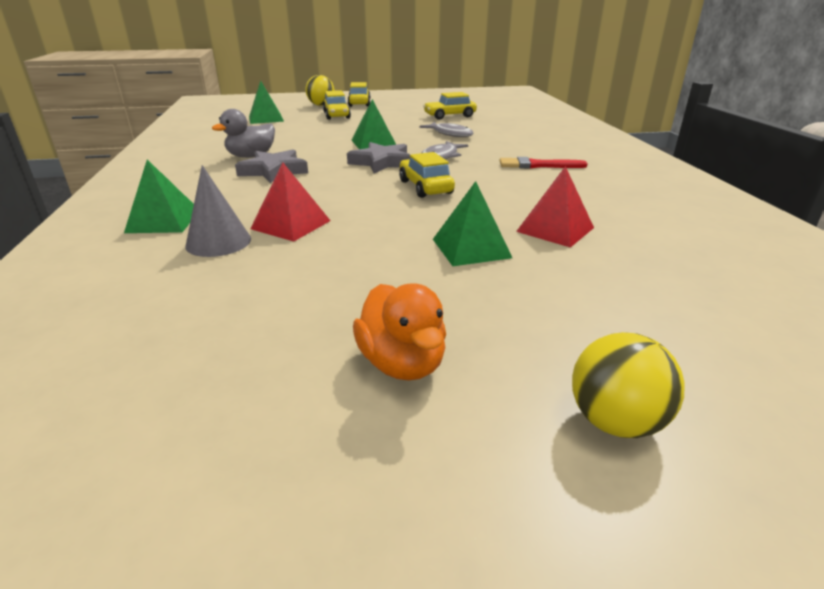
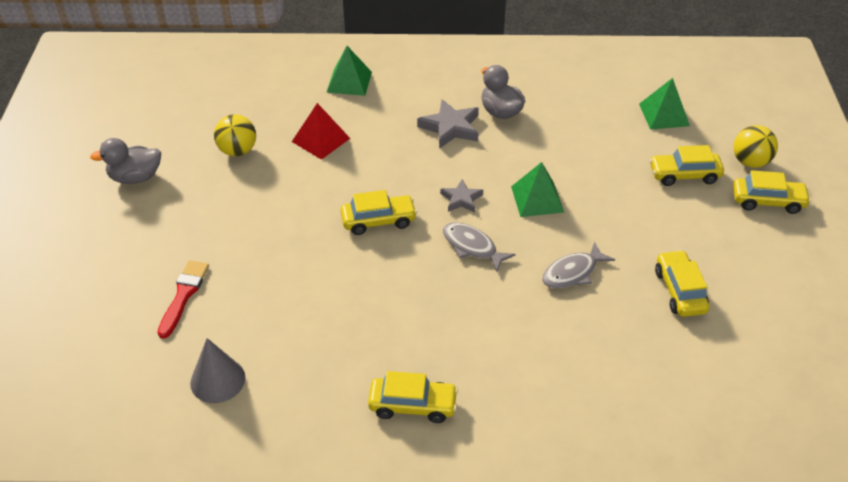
camera: 100 degrees right, 15 degrees up
grey cone [185,165,251,257] -> grey cone moved to [190,338,245,403]
grey star [347,142,410,173] -> grey star [440,179,483,213], size x0.62
orange duck [353,283,446,381] -> grey duck [90,138,161,184]
green pyramid [433,181,512,266] -> none
red brush [499,157,588,169] -> red brush moved to [157,260,209,338]
red pyramid [516,166,594,248] -> none
yellow ball [572,332,685,438] -> yellow ball moved to [214,114,256,156]
none -> yellow car [368,371,458,423]

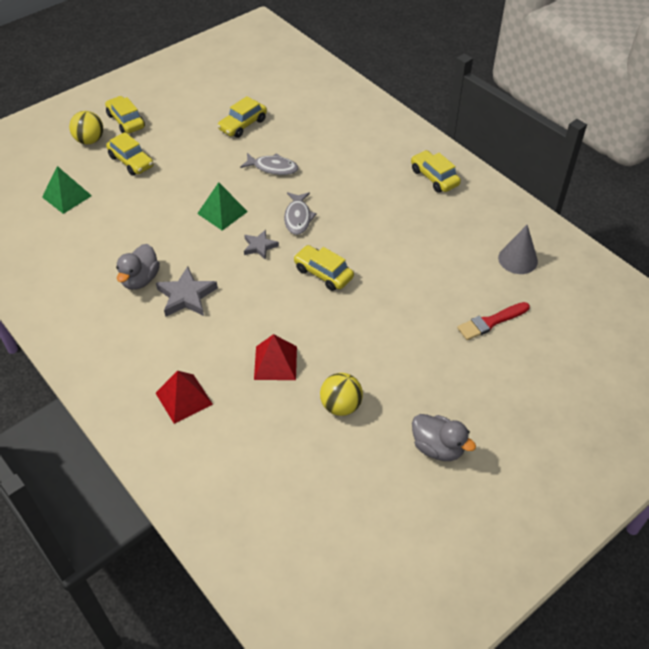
camera: 130 degrees left, 5 degrees up
green pyramid [326,46,372,96] -> red pyramid [156,370,213,424]

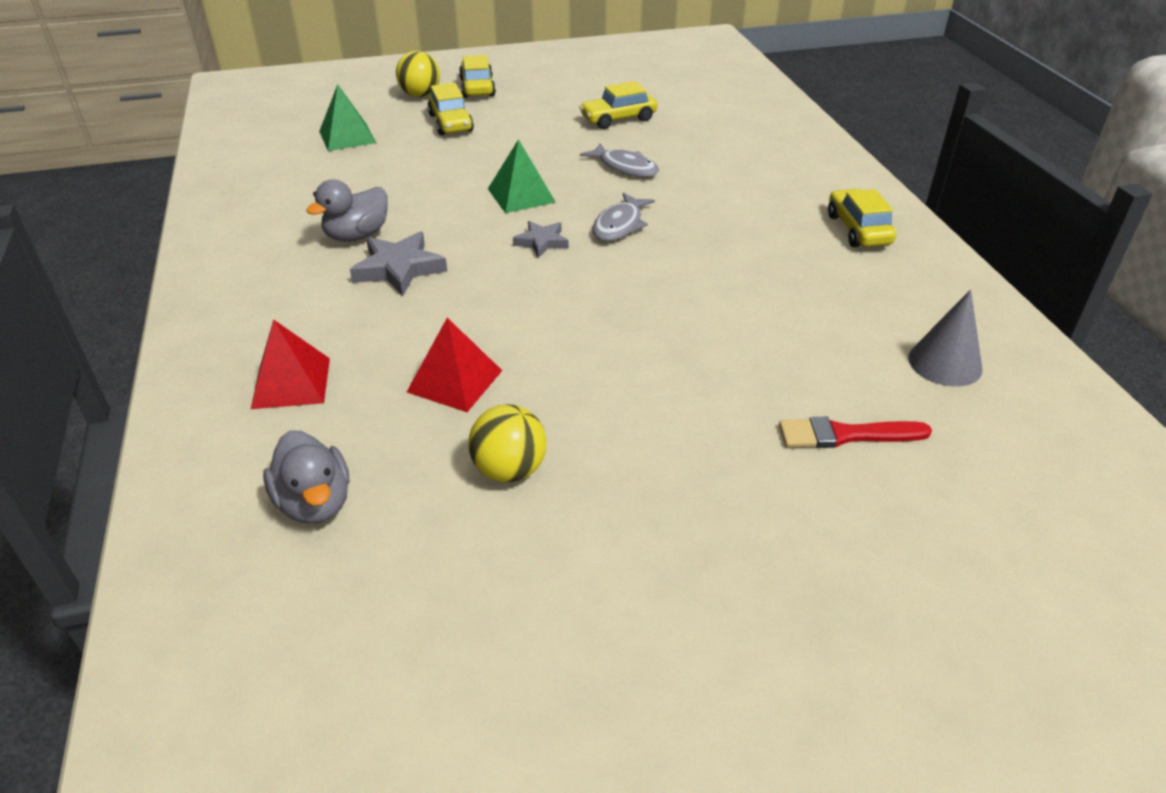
camera: 25 degrees right, 10 degrees down
yellow car [293,245,354,291] -> none
grey duck [412,414,476,461] -> grey duck moved to [263,430,349,524]

